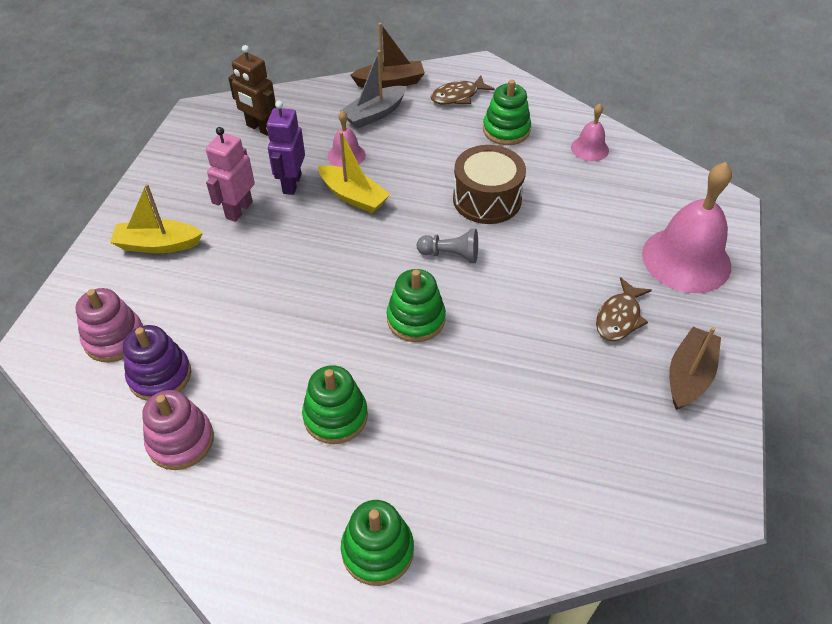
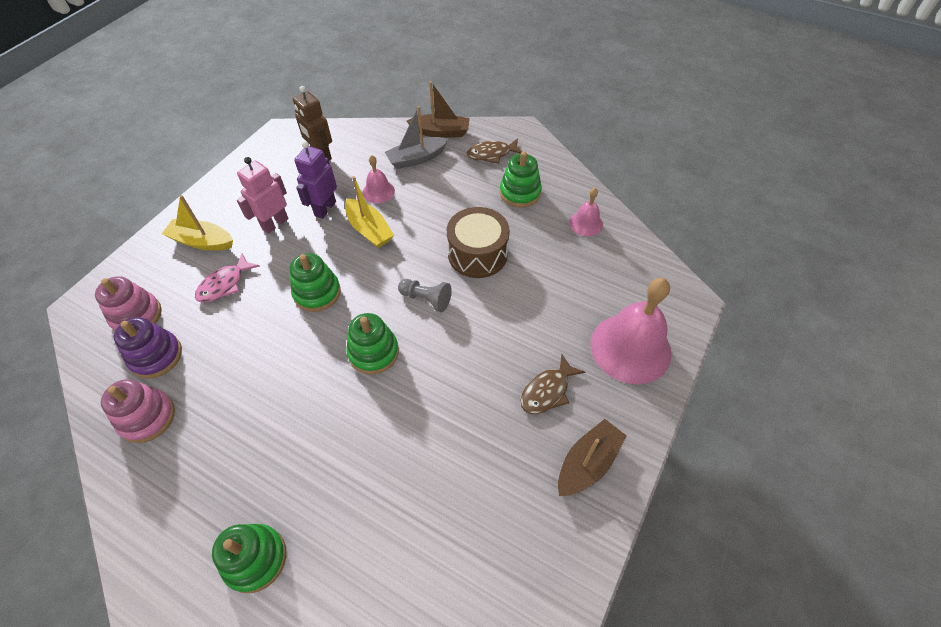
camera: 15 degrees right, 5 degrees up
green stacking toy [302,365,368,444] -> green stacking toy moved to [290,253,341,312]
none -> pink fish [195,253,260,303]

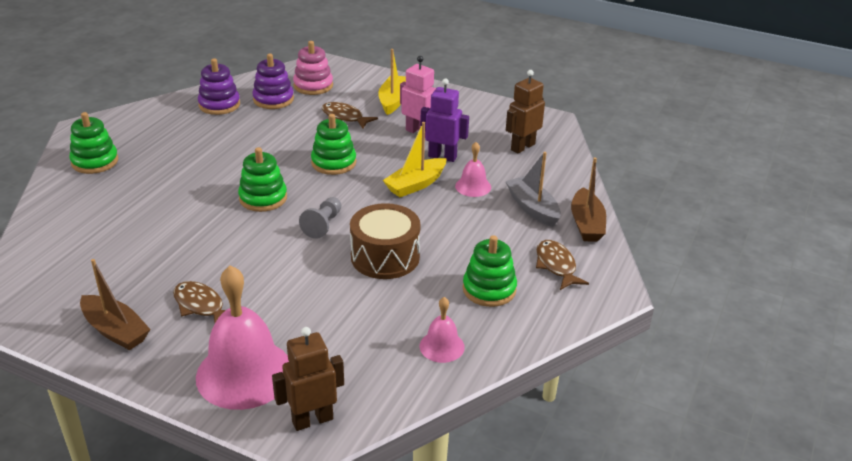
camera: 85 degrees right, 20 degrees down
pink stacking toy [101,379,175,443] -> purple stacking toy [198,58,240,115]
pink fish [195,253,260,303] -> brown fish [322,102,378,128]
none -> brown robot [272,327,344,431]

